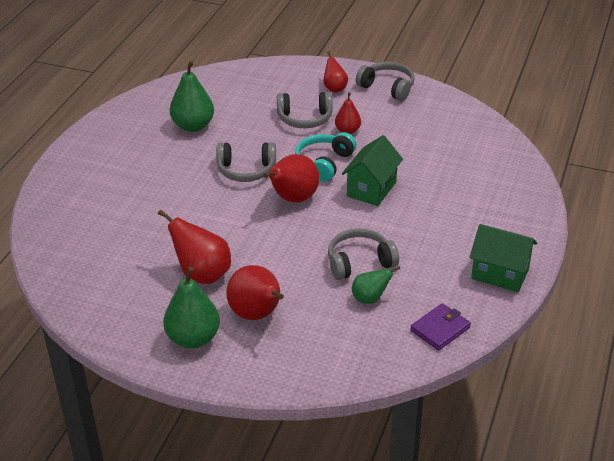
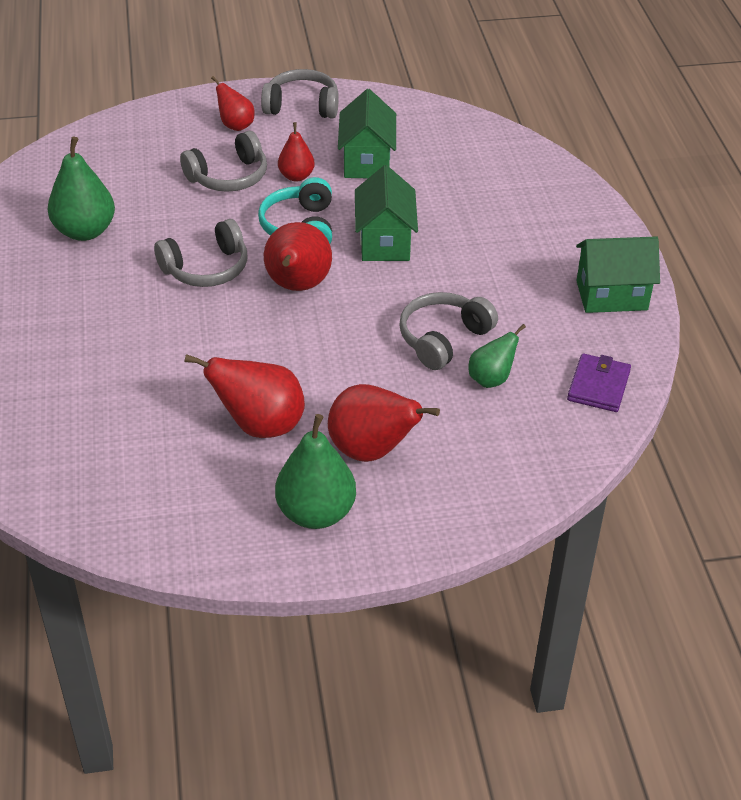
camera: 30 degrees left, 5 degrees up
none -> green house [338,89,396,178]

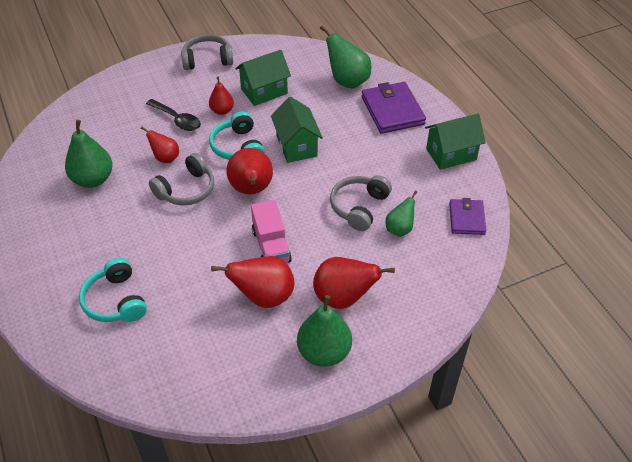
camera: 15 degrees left, 5 degrees up
grey headphones [180,131,267,192] -> black spoon [146,99,201,131]
red pear [211,76,255,131] -> red pear moved to [141,127,179,163]
green house [338,89,396,178] -> green house turned 75 degrees clockwise [235,50,291,106]
none -> turquoise headphones [79,257,147,322]
none -> pink truck [251,200,292,263]
none -> green pear [320,25,371,88]
none -> purple wallet [362,82,426,134]

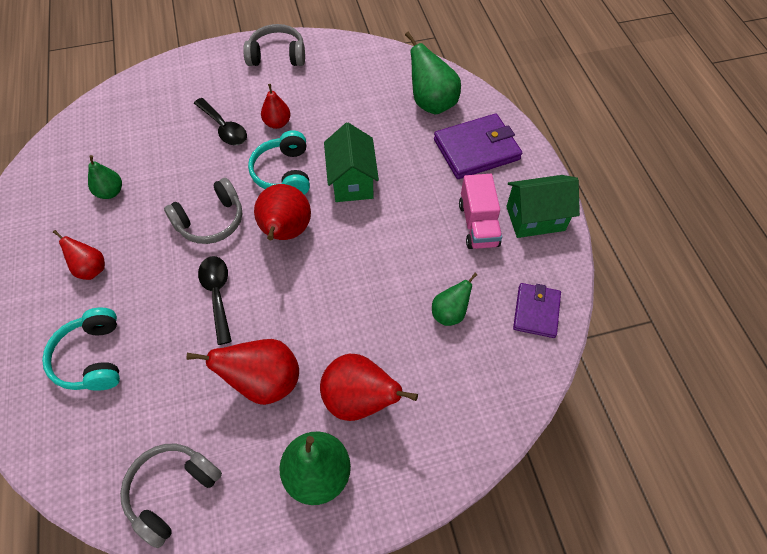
camera: 10 degrees right, 10 degrees up
green pear [65,120,113,188] -> green pear [88,155,122,199], size x0.59
red pear [141,127,179,163] -> red pear moved to [53,230,105,280]
green house [235,50,291,106] -> none
pink truck [251,200,292,263] -> pink truck moved to [459,174,502,249]
grey headphones [330,175,392,231] -> grey headphones moved to [120,444,222,548]
purple wallet [362,82,426,134] -> purple wallet turned 75 degrees clockwise [434,114,522,179]
none -> black spoon [198,256,232,345]

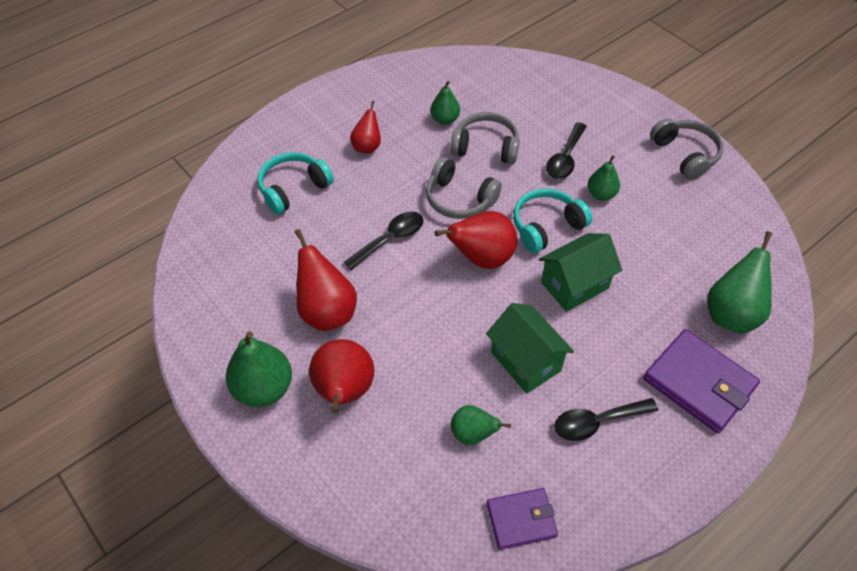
camera: 65 degrees right, 5 degrees down
grey headphones [120,444,222,548] -> grey headphones moved to [450,112,519,164]
red pear [261,84,291,129] -> green pear [587,155,620,201]
pink truck [459,174,502,249] -> black spoon [554,398,658,441]
green house [506,175,580,238] -> green house moved to [486,303,574,394]

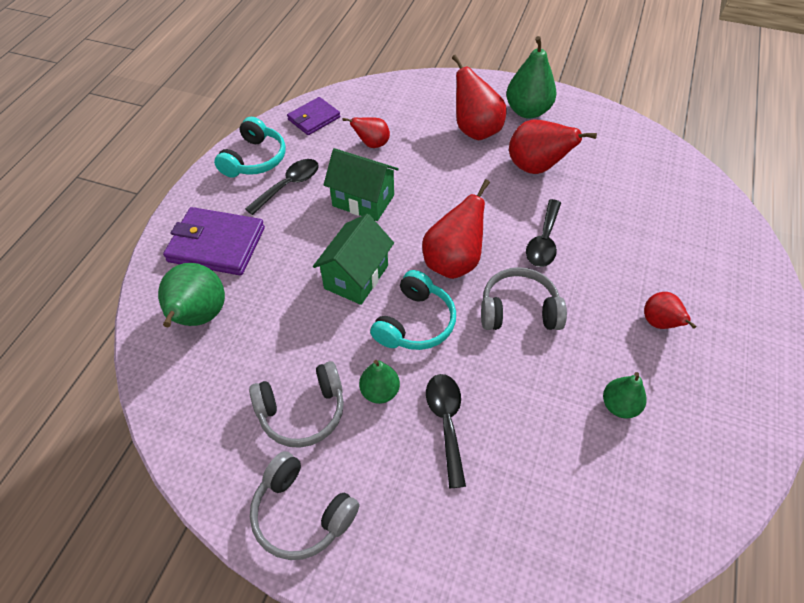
camera: 150 degrees right, 0 degrees up
turquoise headphones [257,152,334,215] -> turquoise headphones moved to [214,117,286,178]
grey headphones [450,112,519,164] -> grey headphones moved to [249,361,344,448]
green pear [451,405,511,445] -> red pear [342,117,390,148]

